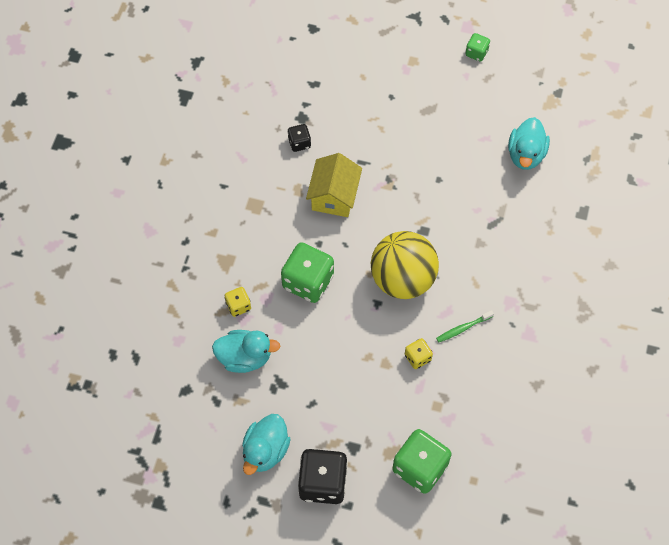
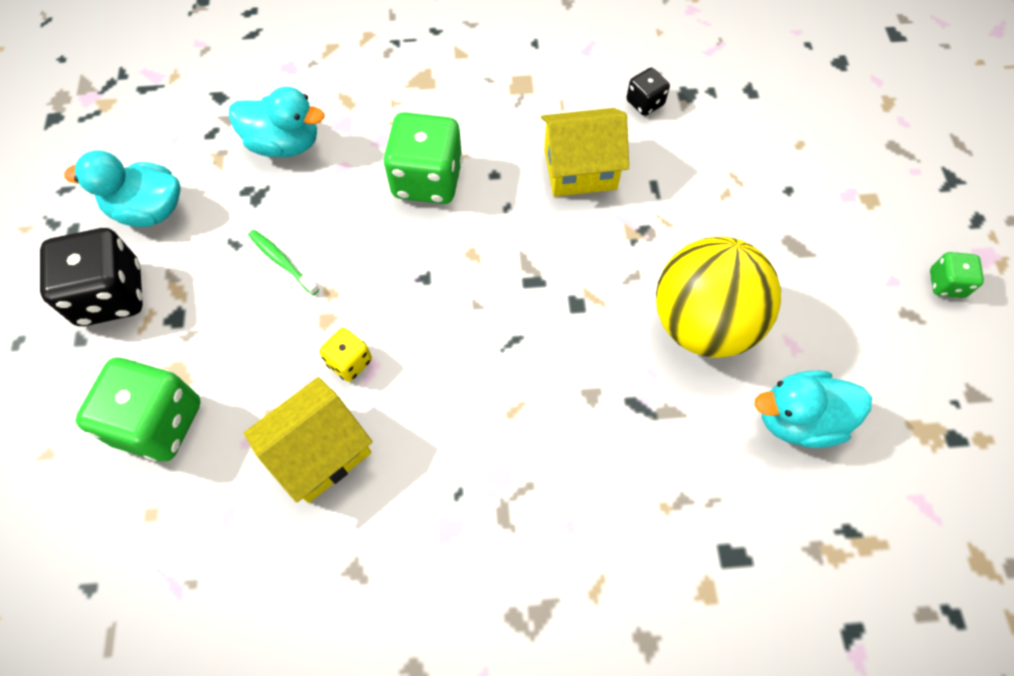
camera: 70 degrees right, 0 degrees up
turquoise duck [212,330,280,373] -> turquoise duck turned 60 degrees counterclockwise [229,87,324,157]
yellow dice [225,287,251,317] -> none
yellow ball [371,231,439,299] -> yellow ball moved to [656,237,781,358]
green toothbrush [436,310,494,342] -> green toothbrush moved to [248,230,319,295]
none -> yellow house [244,377,373,503]

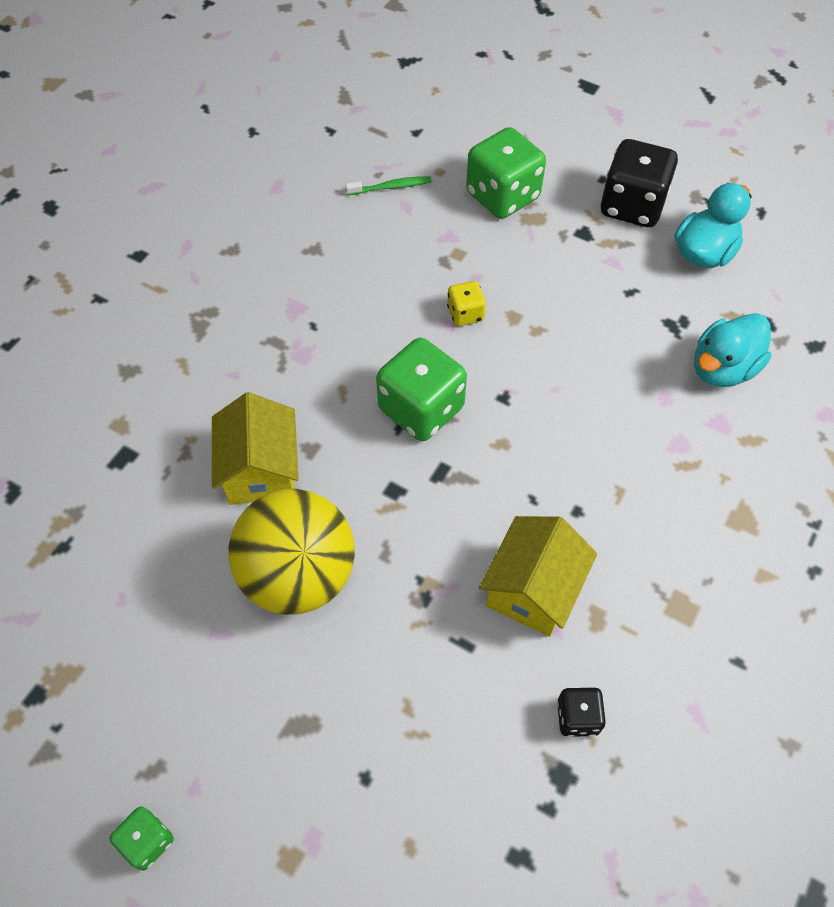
camera: 125 degrees right, 5 degrees down
yellow house [244,377,373,503] -> yellow house moved to [212,392,299,505]
green toothbrush [248,230,319,295] -> green toothbrush moved to [345,176,432,195]
green dice [383,112,463,204] -> green dice moved to [376,338,467,441]
turquoise duck [755,371,872,448] -> none

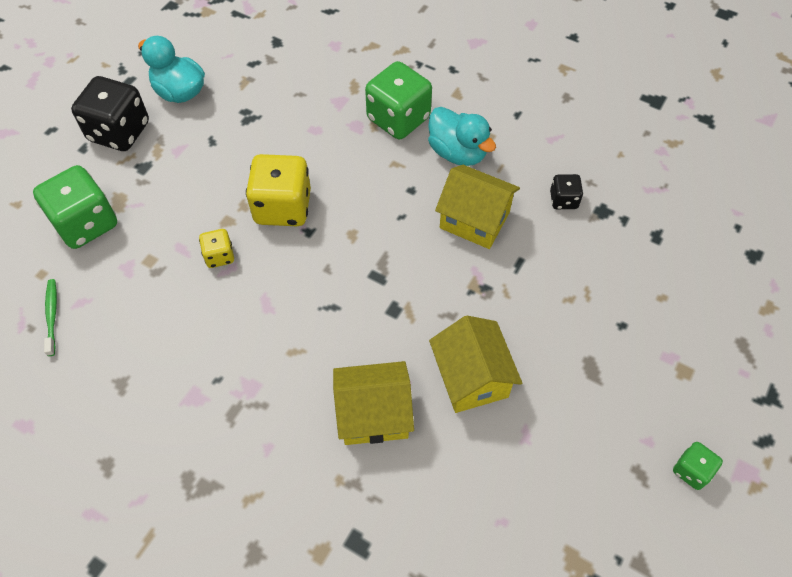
camera: 90 degrees left, 0 degrees up
yellow ball [228,489,355,615] -> yellow house [429,316,522,413]
green dice [376,338,467,441] -> green dice moved to [365,61,432,139]
turquoise duck [694,313,771,387] -> turquoise duck moved to [428,107,496,166]
none -> yellow dice [246,154,311,226]

